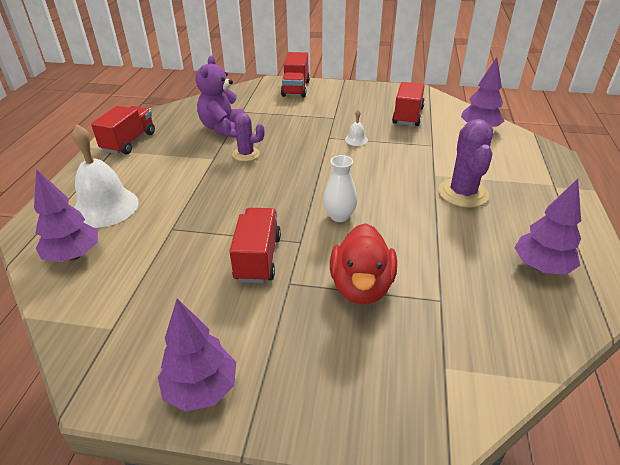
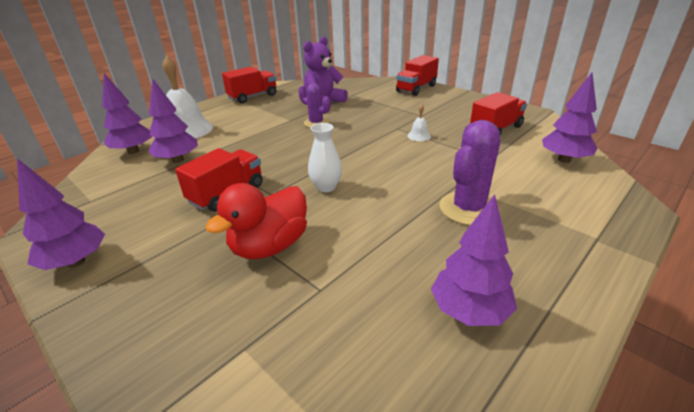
camera: 35 degrees right, 5 degrees down
none -> purple tree [148,78,198,163]

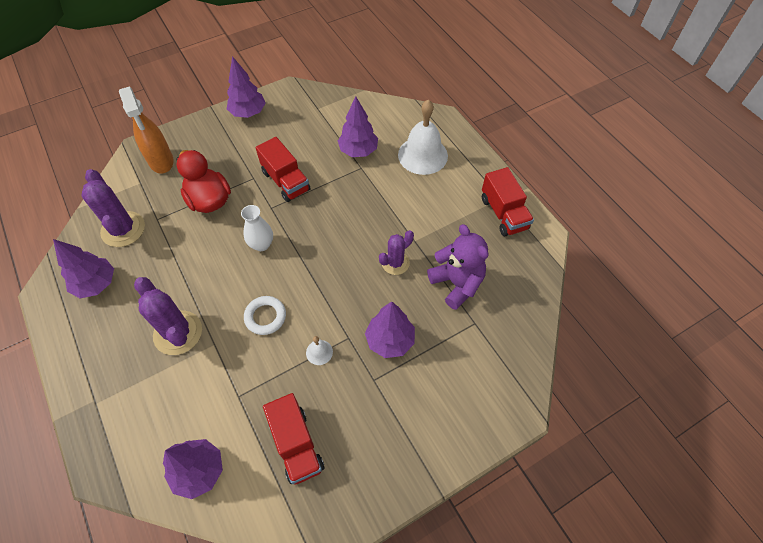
camera: 105 degrees right, 25 degrees up
purple tree [102,73,152,154] -> purple tree moved to [365,301,415,358]
red truck [396,55,439,96] -> none
none -> purple cactus [81,169,145,247]
none -> orange spray bottle [119,86,174,174]
none -> white ring [244,296,286,335]

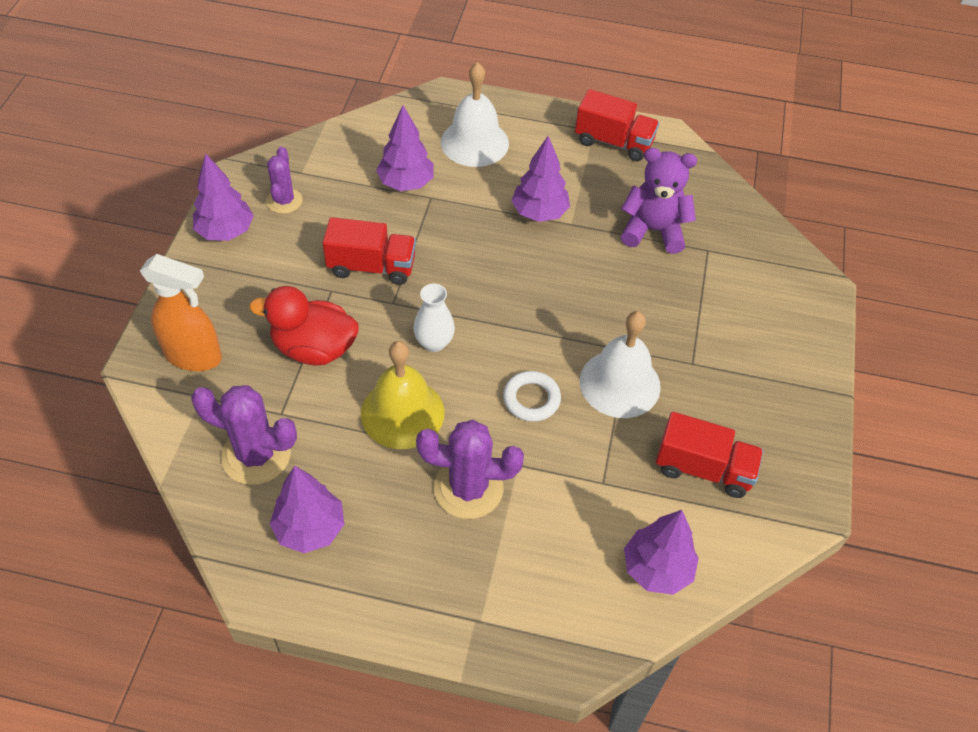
camera: 50 degrees left, 5 degrees down
white bell [306,336,333,365] -> white bell [580,311,661,418], size x2.31
purple tree [365,301,415,358] -> purple tree moved to [511,136,570,222]
purple cactus [379,230,414,275] -> purple cactus moved to [266,147,303,214]
none -> yellow bell [361,341,444,449]

